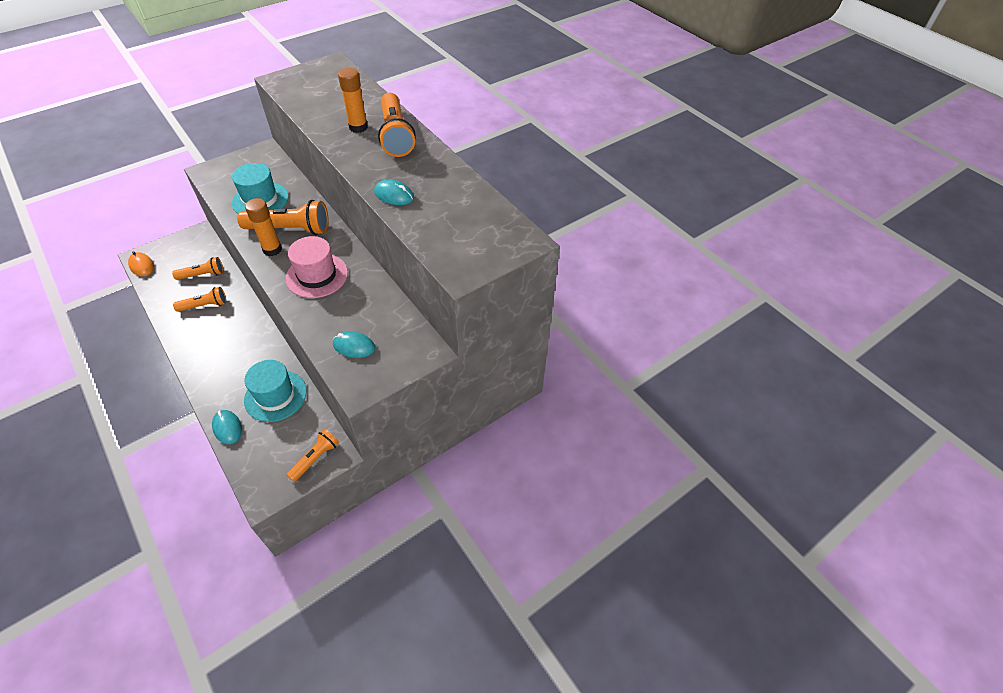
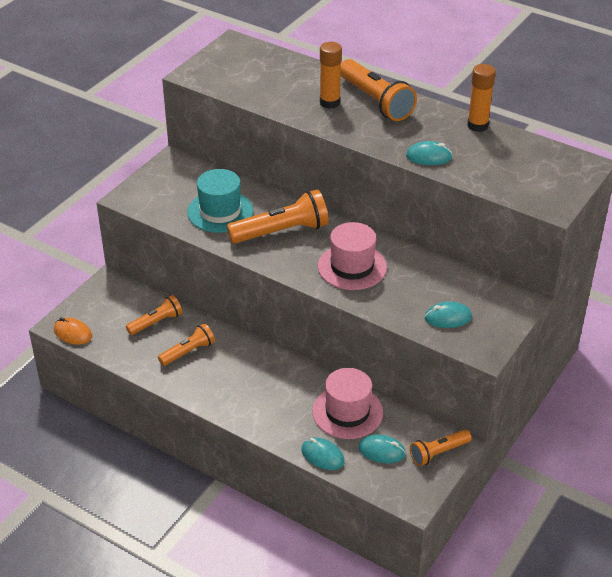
camera: 20 degrees left, 10 degrees down
turquoise hat [244,360,307,422] -> pink hat [312,368,383,439]
orange glue stick [245,198,282,256] -> orange glue stick moved to [467,64,496,132]
orange flashlight [286,429,339,482] -> orange flashlight turned 135 degrees counterclockwise [410,430,471,466]
none -> turquoise mouse [358,435,406,463]

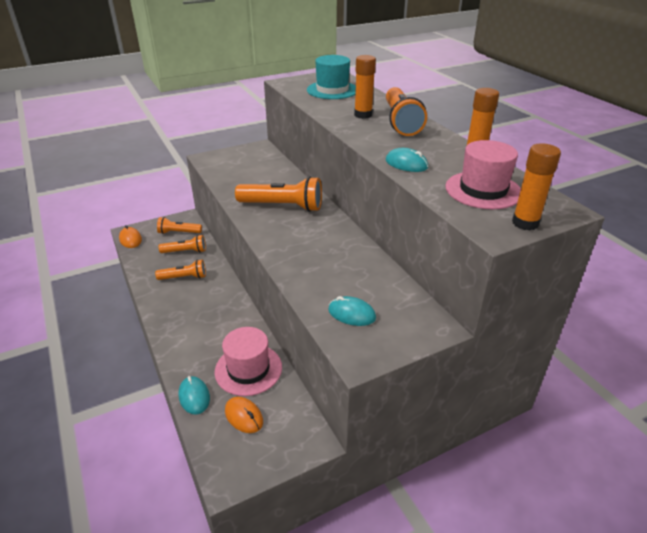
camera: 30 degrees right, 5 degrees down
turquoise hat [187,169,253,233] -> turquoise hat moved to [307,55,356,99]
pink hat [318,222,387,290] -> pink hat moved to [445,140,521,209]
turquoise mouse [358,435,406,463] -> orange mouse [225,397,263,433]
orange flashlight [410,430,471,466] -> orange flashlight moved to [157,217,202,234]
none -> orange glue stick [512,143,561,231]

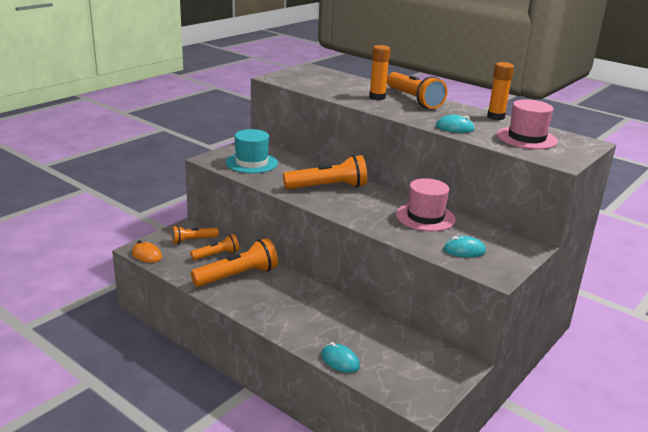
camera: 25 degrees left, 10 degrees down
orange flashlight [155,260,206,280] -> orange flashlight [191,238,278,287], size x1.70
pink hat [215,327,282,396] -> pink hat moved to [396,178,456,231]
orange mouse [225,397,263,433] -> none
turquoise hat [307,55,356,99] -> turquoise hat moved to [226,129,278,173]
orange glue stick [512,143,561,231] -> none

